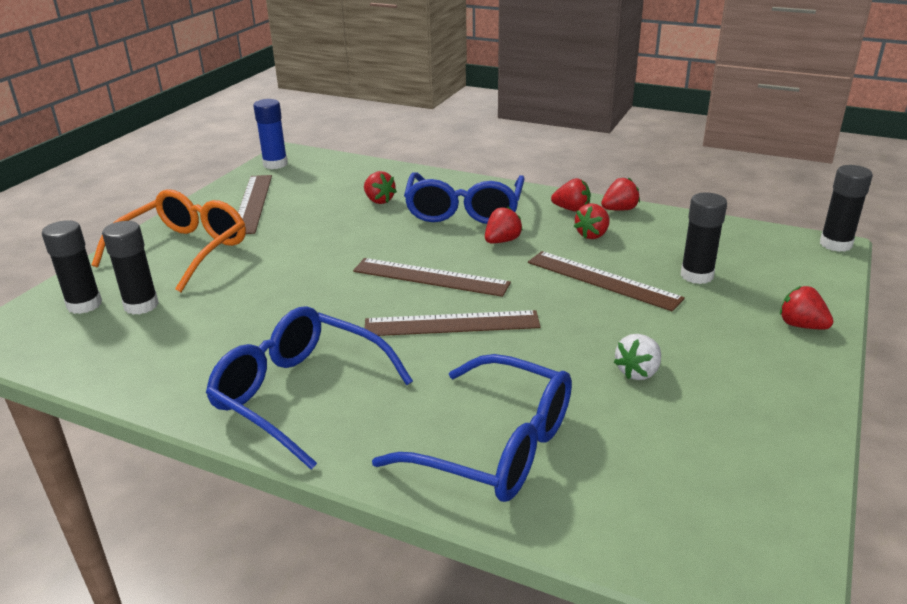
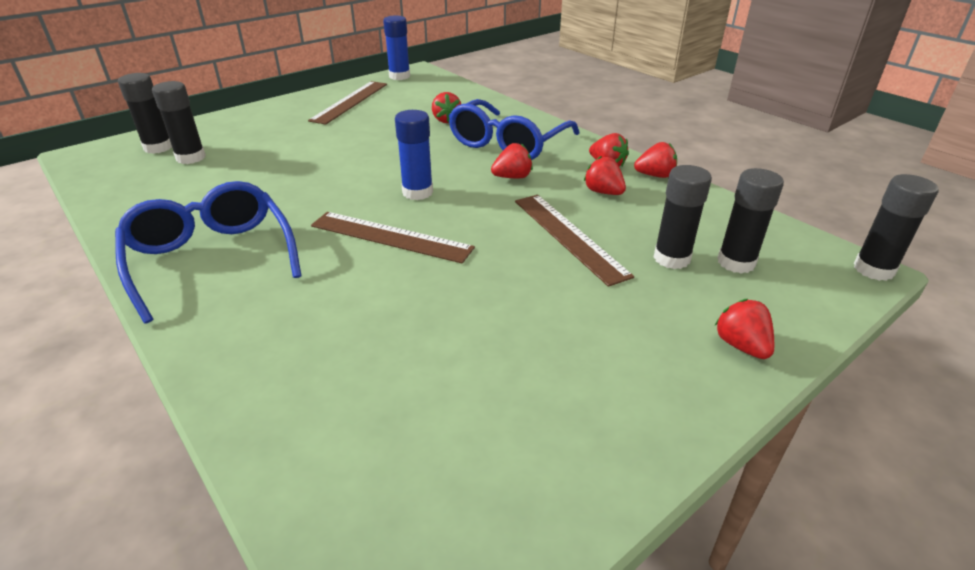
camera: 25 degrees right, 5 degrees up
orange glasses [91,189,246,292] -> none
brown ruler [353,258,511,297] -> blue glue stick [395,110,433,200]
blue glasses [372,354,572,502] -> none
red strawberry [574,203,610,239] -> red strawberry turned 75 degrees clockwise [584,156,626,195]
white strawberry [614,334,661,380] -> none
none -> black glue stick [717,168,784,274]

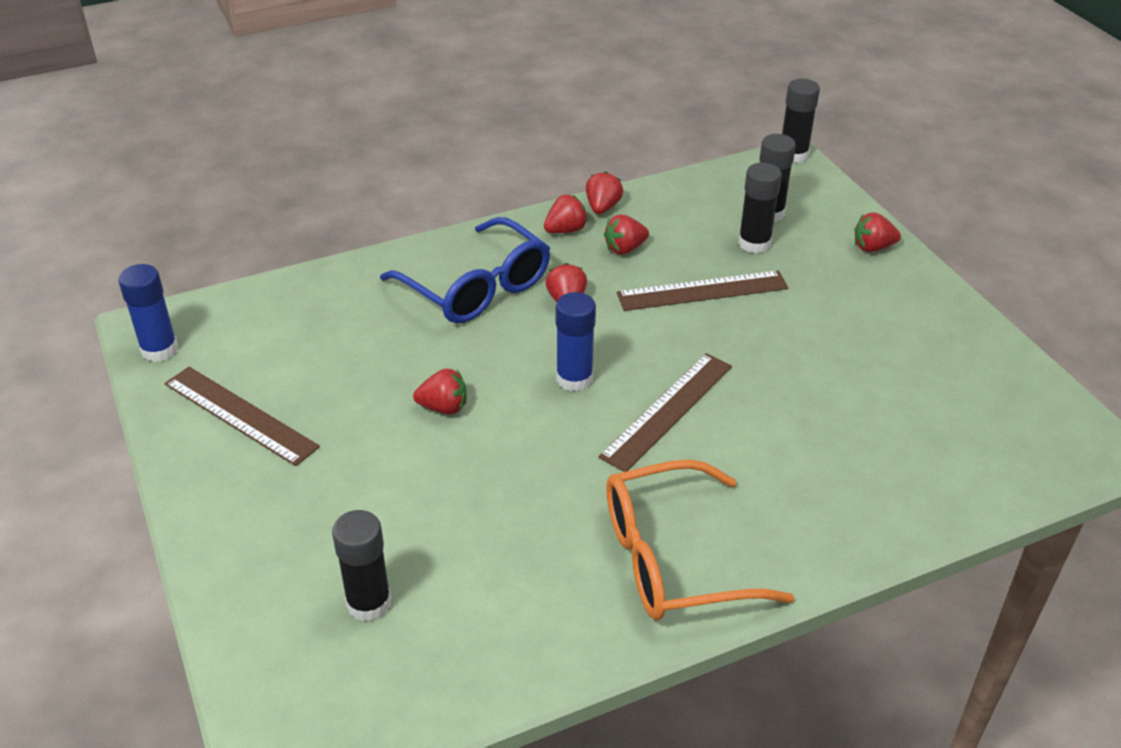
camera: 75 degrees left, 5 degrees up
blue glasses [115,181,302,324] -> orange glasses [606,460,794,621]
black glue stick [118,73,172,154] -> none
red strawberry [432,92,461,123] -> red strawberry moved to [413,368,467,414]

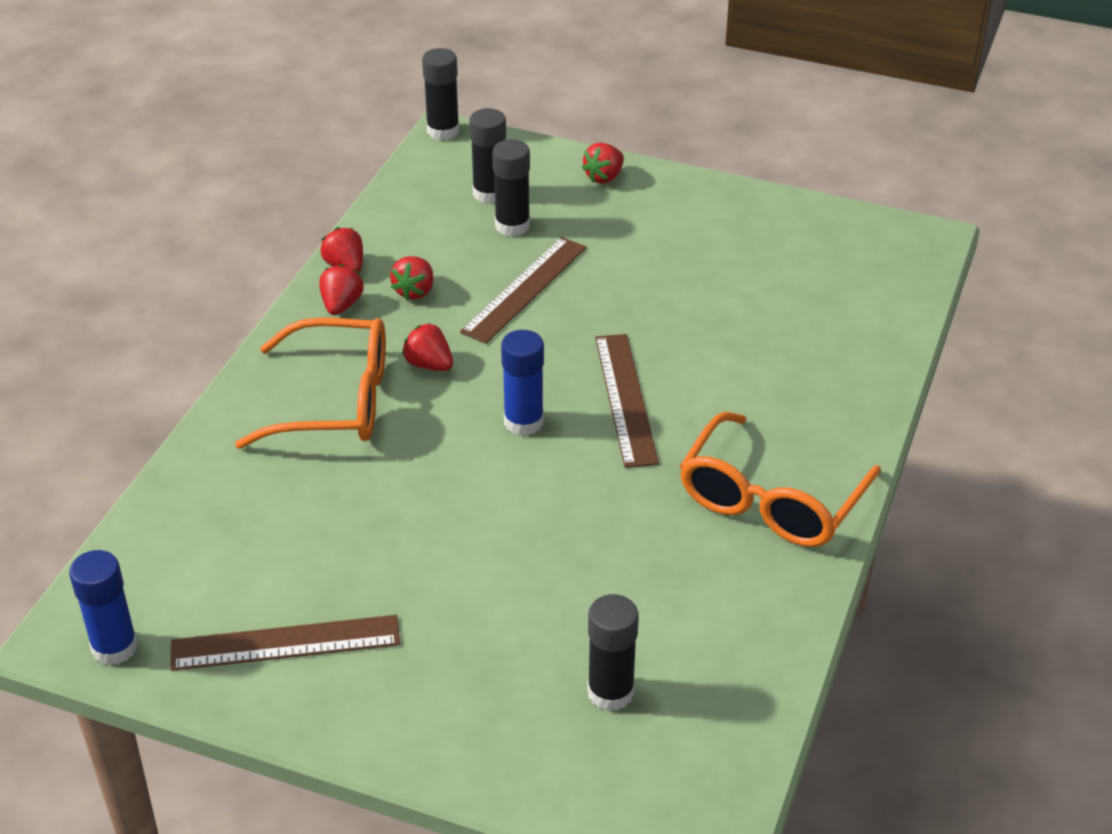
camera: 45 degrees left, 0 degrees up
blue glasses [380,217,550,323] -> orange glasses [235,318,386,449]
red strawberry [413,368,467,414] -> none

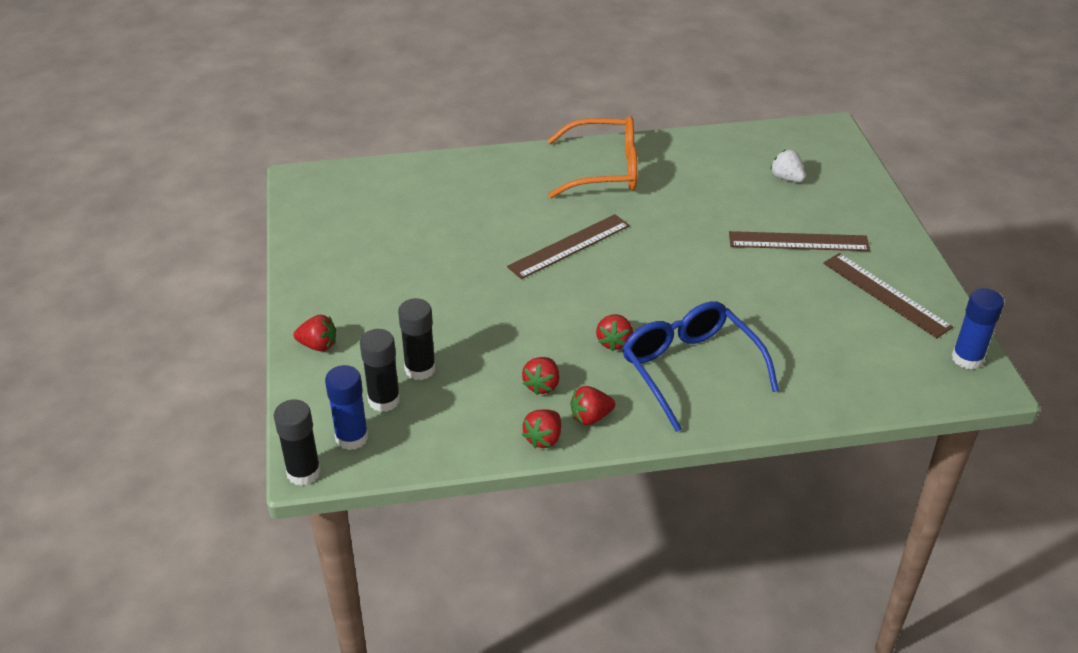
camera: 120 degrees left, 0 degrees up
orange glasses [235,318,386,449] -> blue glasses [622,301,779,432]
red strawberry [390,256,434,301] -> red strawberry turned 120 degrees clockwise [522,357,560,395]
brown ruler [460,237,587,344] -> brown ruler moved to [729,231,870,251]
blue glue stick [501,330,544,436] -> blue glue stick moved to [325,365,368,450]
black glue stick [588,594,639,711] -> white strawberry [770,150,805,182]

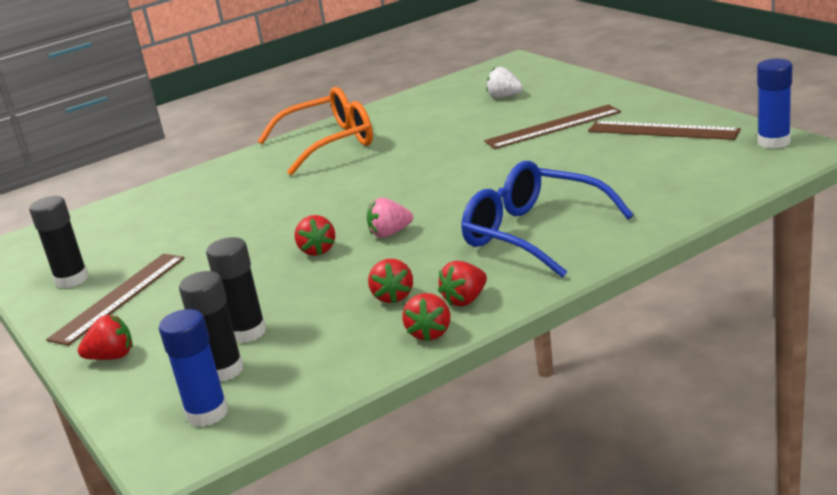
camera: 20 degrees left, 15 degrees down
black glue stick [274,399,321,486] -> black glue stick moved to [29,196,88,288]
brown ruler [507,214,630,279] -> brown ruler moved to [46,254,184,346]
red strawberry [596,314,633,351] -> red strawberry moved to [295,215,335,256]
none -> pink strawberry [367,198,413,238]

